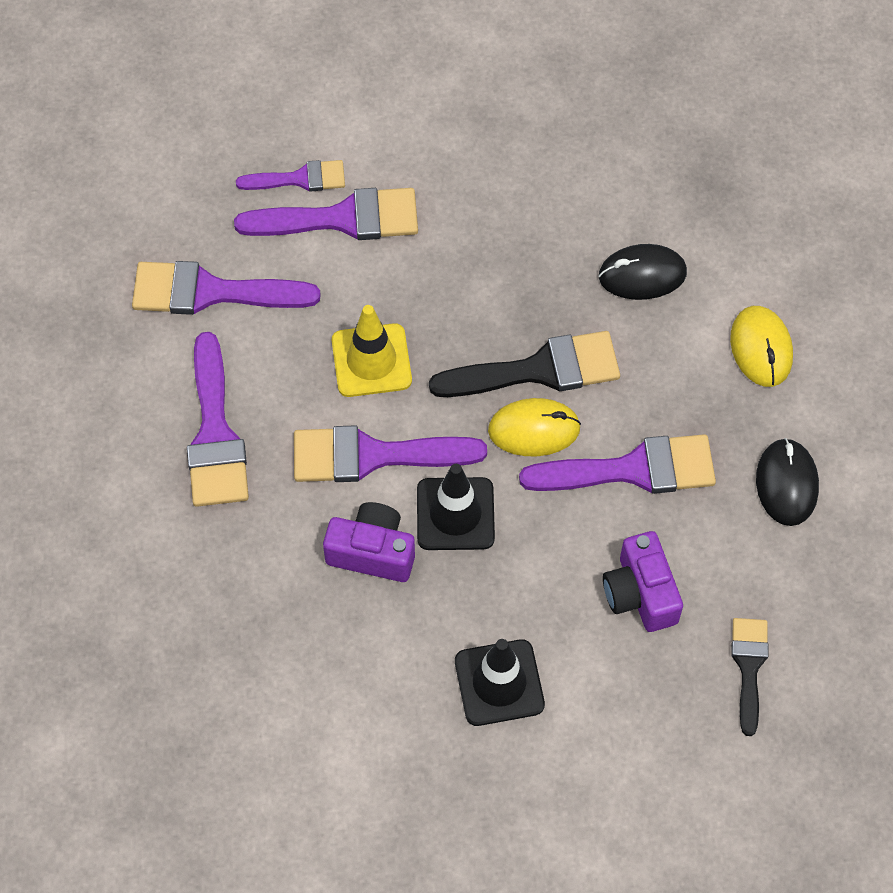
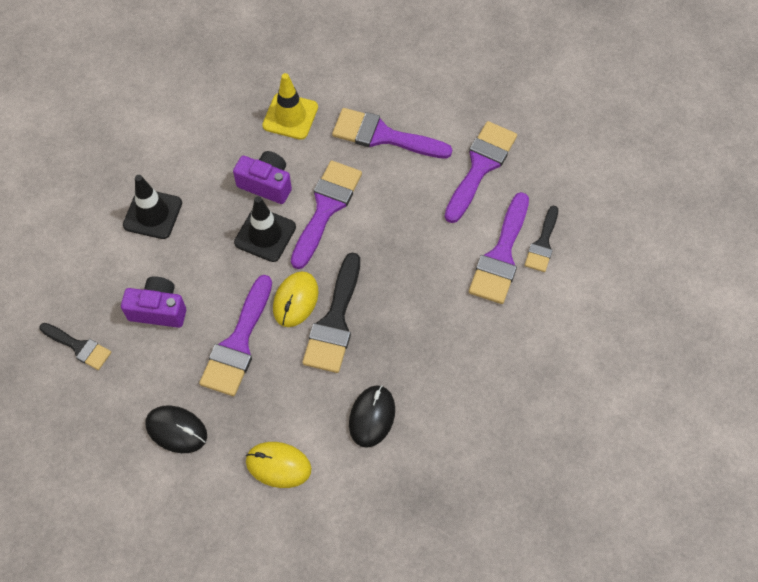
camera: 115 degrees right, 0 degrees up
purple brush [236,160,345,192] -> black brush [524,205,558,272]
purple camera [323,502,415,582] -> purple camera turned 105 degrees counterclockwise [233,151,292,204]
yellow traffic cone [332,305,412,397] -> yellow traffic cone moved to [262,73,318,140]

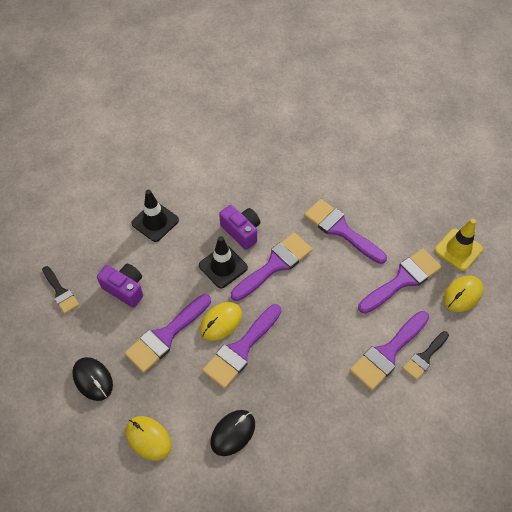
camera: 25 degrees right, 5 degrees down
yellow traffic cone [262,73,318,140] -> yellow traffic cone moved to [435,219,483,271]
black brush [302,252,360,373] -> purple brush [202,304,281,389]
none -> yellow mouse [444,276,483,312]

